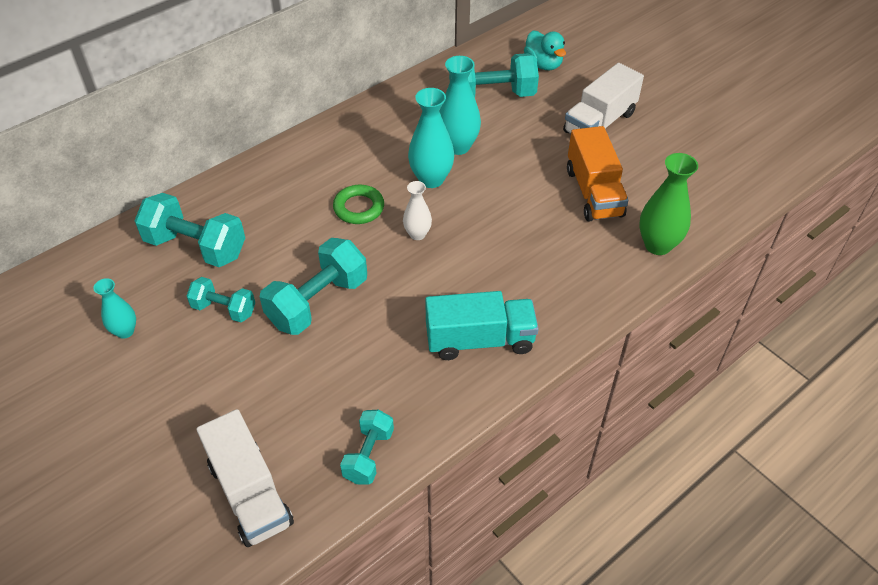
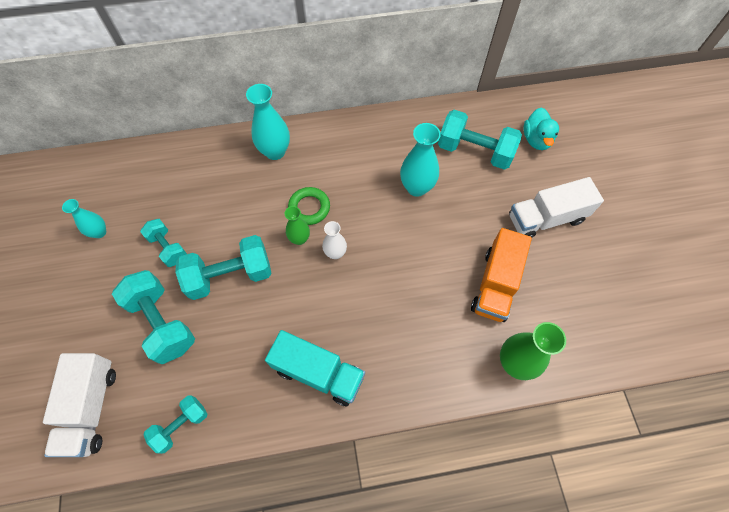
camera: 30 degrees right, 15 degrees up
turquoise dumbbell [134,193,245,267] -> turquoise dumbbell moved to [112,270,195,364]
turquoise vase [408,88,454,188] -> turquoise vase moved to [246,84,290,160]
none -> green vase [285,206,310,245]

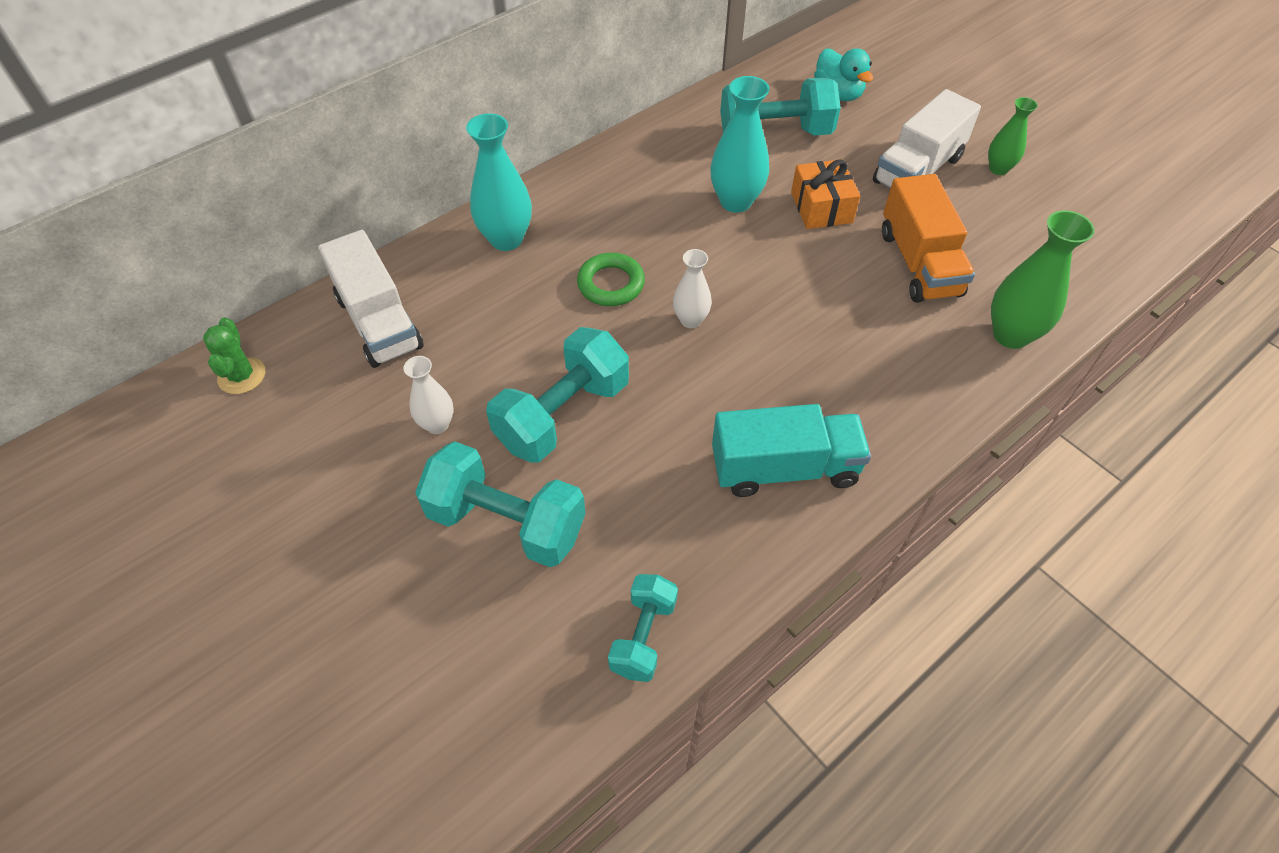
camera: 30 degrees left, 10 degrees down
white truck [43,353,116,457] -> white truck moved to [318,230,424,368]
turquoise vase [62,199,106,238] -> none
turquoise dumbbell [140,219,187,267] -> white vase [403,356,453,434]
green vase [285,206,310,245] -> green vase moved to [988,97,1038,175]
none -> green cactus [203,317,265,394]
none -> orange gift [791,159,860,229]

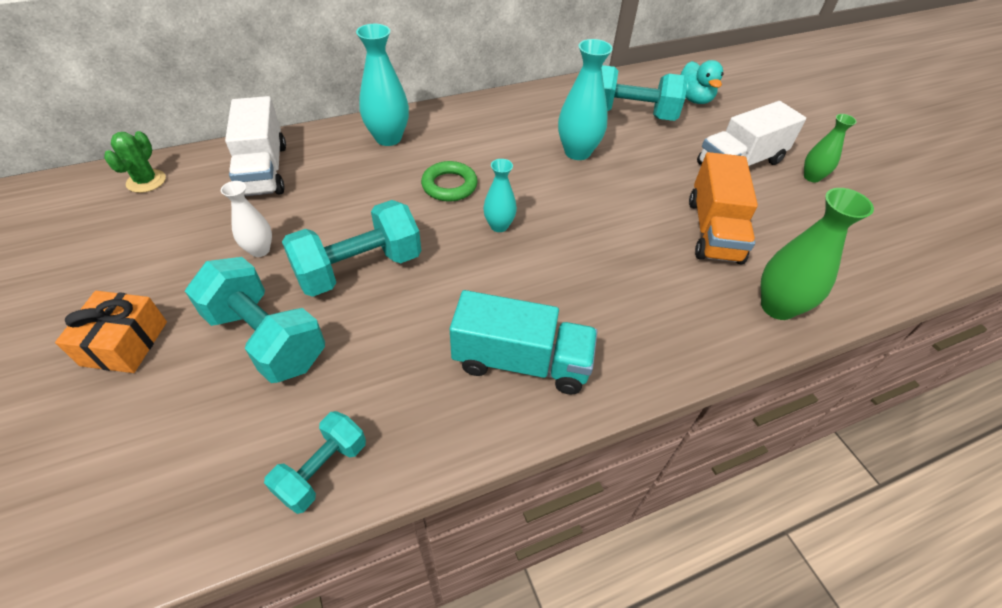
camera: 15 degrees right, 5 degrees down
white vase [673,249,712,328] -> turquoise vase [483,159,517,232]
orange gift [791,159,860,229] -> orange gift moved to [55,291,167,373]

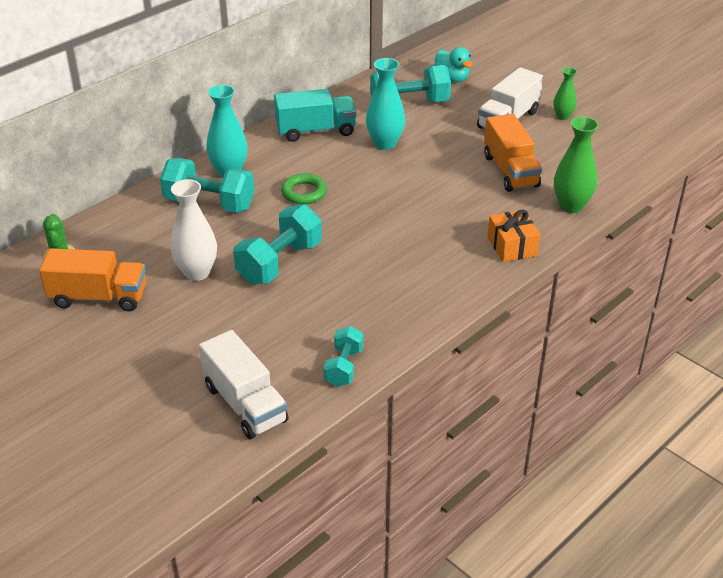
camera: 20 degrees left, 10 degrees down
orange gift [55,291,167,373] -> orange gift moved to [487,210,541,262]
turquoise dumbbell [185,257,325,383] -> turquoise dumbbell moved to [160,158,254,213]
white vase [221,181,272,257] -> white vase [170,179,217,281], size x1.66
white truck [225,96,286,197] -> white truck moved to [199,330,288,439]
turquoise truck [450,290,598,394] -> turquoise truck moved to [274,89,356,142]
turquoise vase [483,159,517,232] -> none
none -> orange truck [39,248,146,312]

